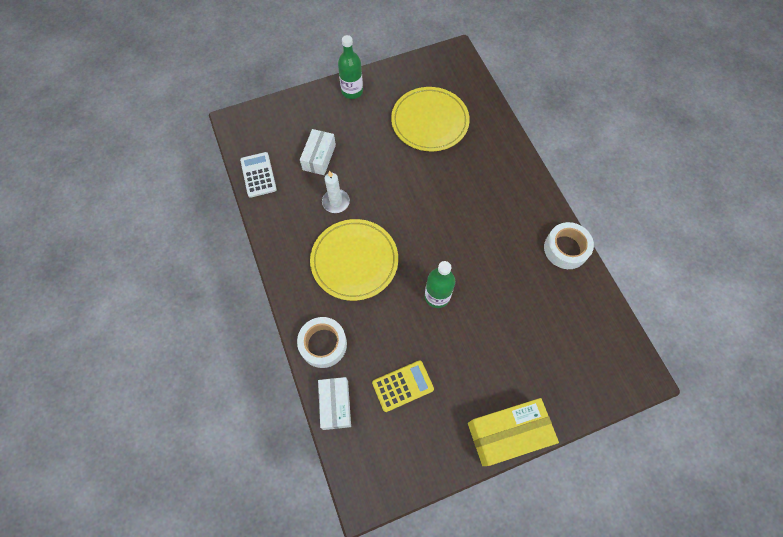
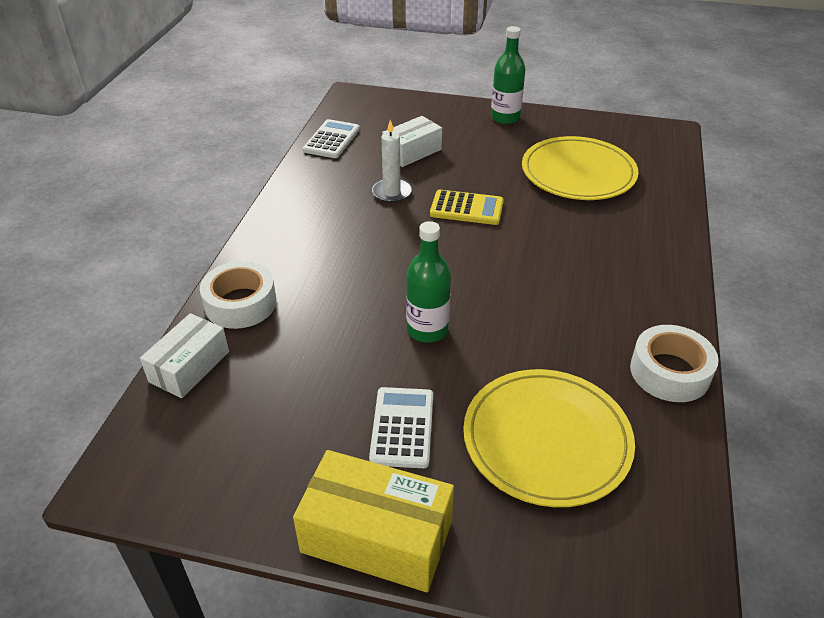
camera: 35 degrees right, 25 degrees down
yellow plate [310,219,398,301] -> yellow plate moved to [463,369,635,507]
yellow calculator [372,360,434,412] -> yellow calculator moved to [430,190,504,225]
none -> white calculator [369,387,433,468]

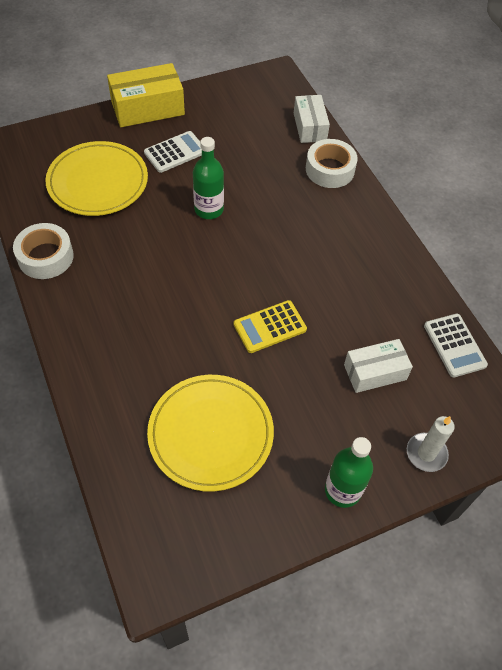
camera: 140 degrees right, 15 degrees up
white calculator [369,387,433,468] -> white calculator turned 90 degrees counterclockwise [144,131,202,173]
white candle [372,120,412,203] -> white candle moved to [407,416,455,472]
white box [382,116,442,167] -> white box turned 60 degrees clockwise [344,339,413,393]

